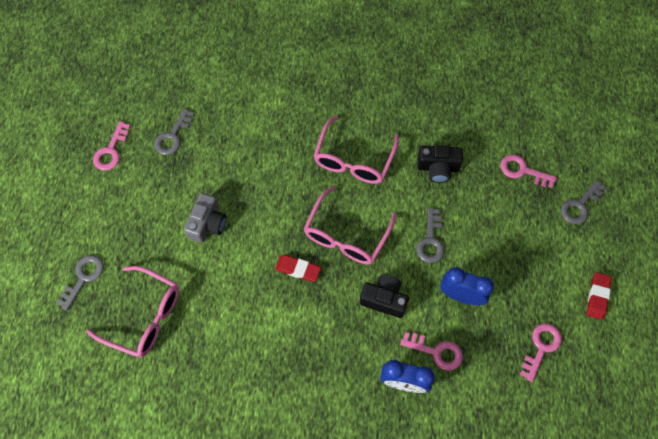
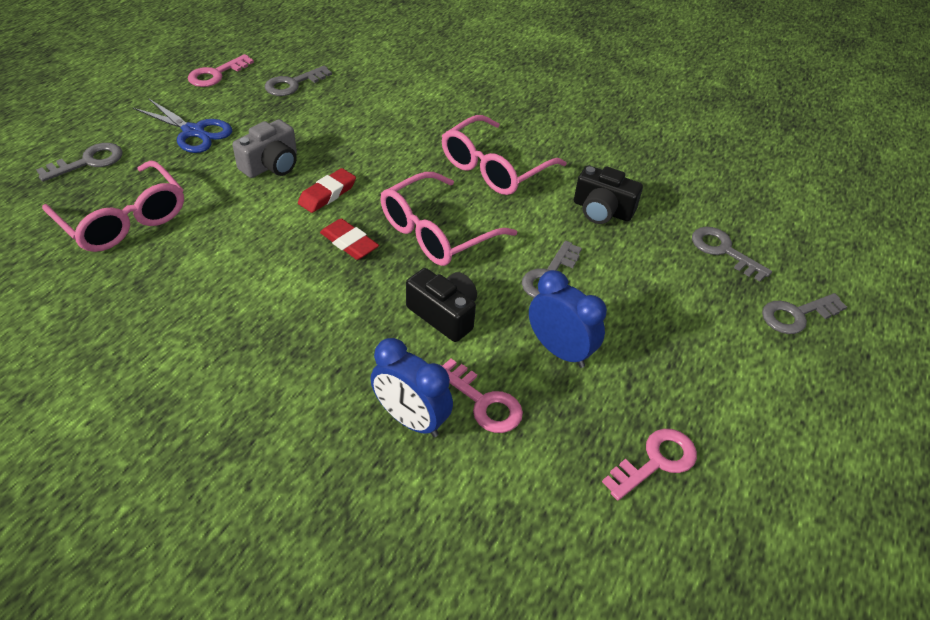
camera: 20 degrees right, 20 degrees down
pink key [500,155,557,188] -> grey key [692,227,772,282]
red eraser [587,272,612,320] -> red eraser moved to [298,168,356,213]
none -> blue scissors [133,98,232,153]

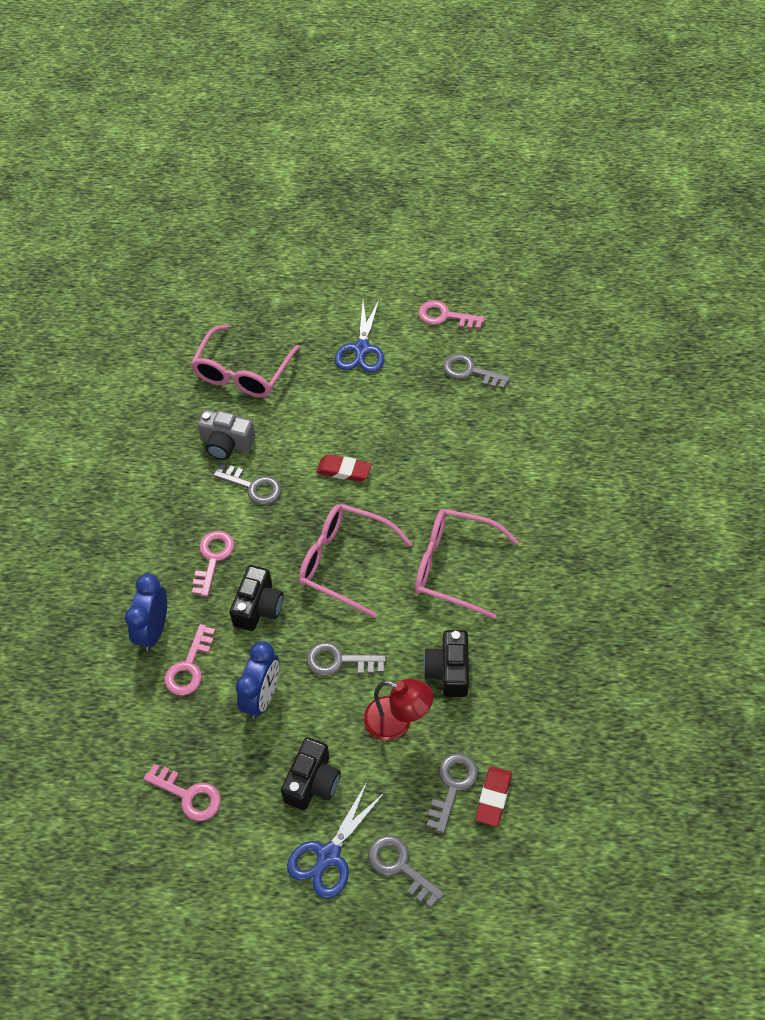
camera: 70 degrees right, 10 degrees up
grey key [36,143,123,182] -> grey key moved to [213,464,282,505]
grey camera [233,119,297,178] -> grey camera moved to [197,410,255,460]
red eraser [320,218,379,260] -> red eraser moved to [475,766,512,827]
none -> pink key [192,531,234,597]
none -> black camera [281,737,341,810]
none -> blue scissors [287,782,385,899]
none -> red lamp [364,679,433,741]

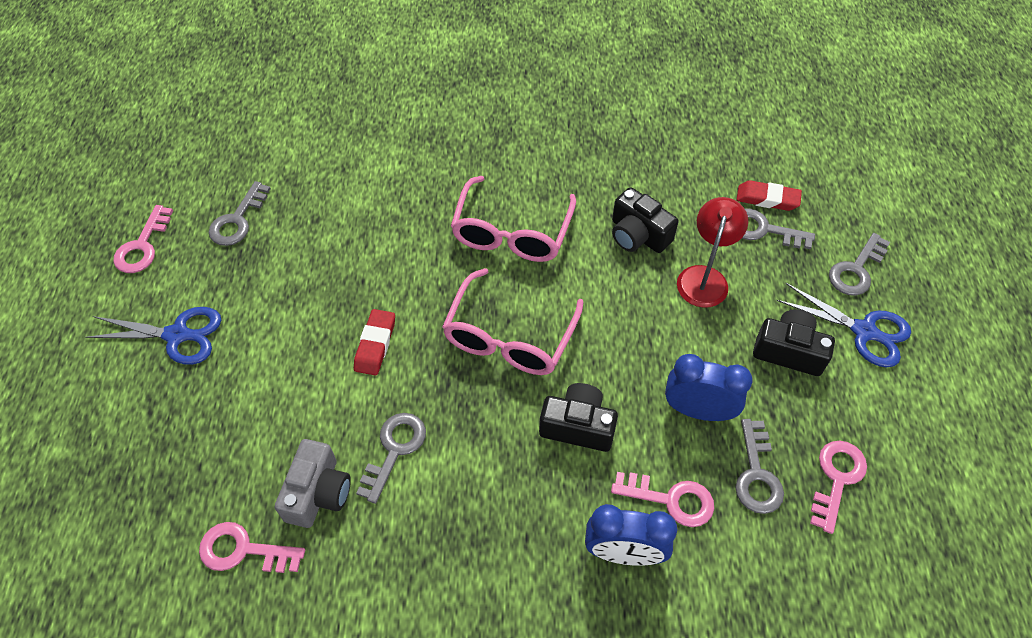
camera: 95 degrees left, 0 degrees up
pink glasses [191,325,300,398] -> none
pink key [192,531,234,597] -> pink key moved to [199,522,305,573]
grey key [307,642,386,676] -> grey key moved to [735,419,784,514]
black camera [423,630,469,697] -> black camera turned 45 degrees clockwise [612,187,679,253]

